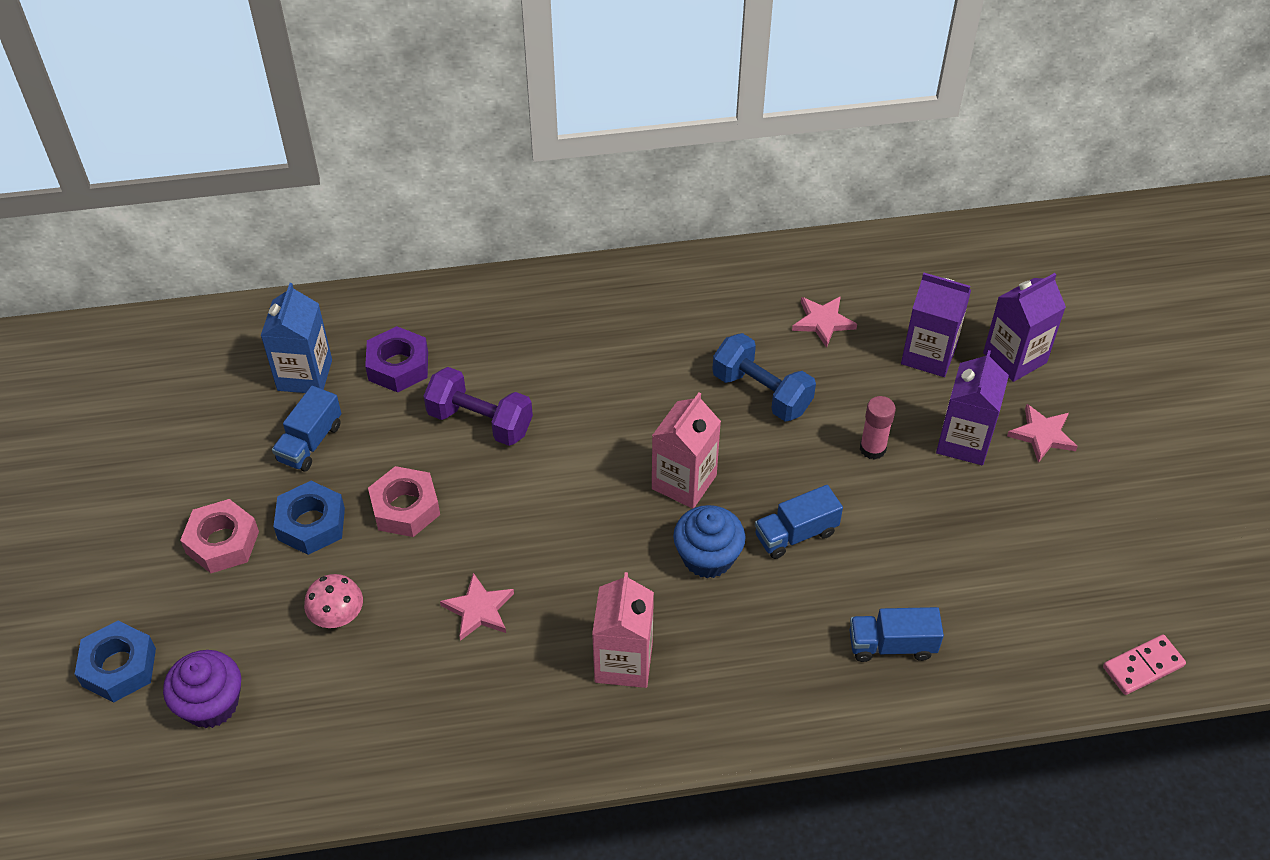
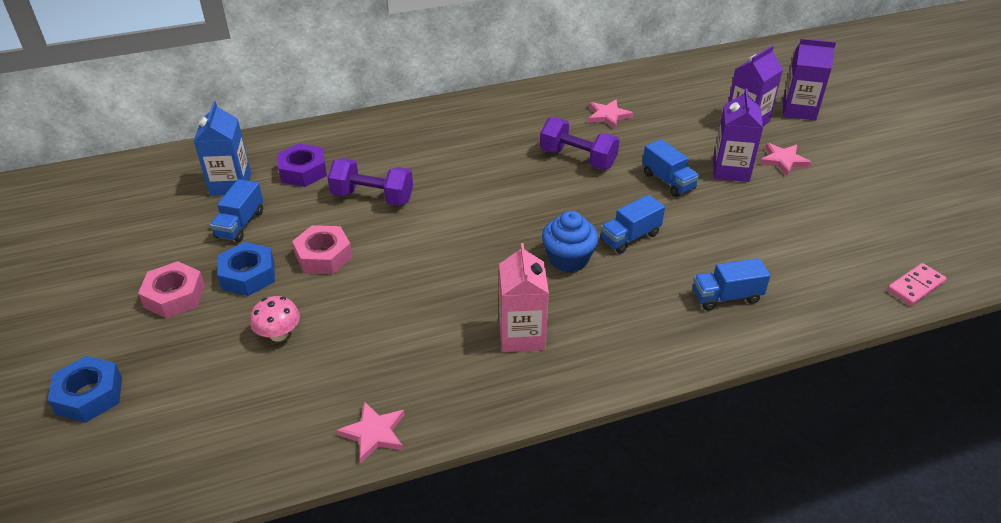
camera: 10 degrees left, 10 degrees down
purple cupcake [163,650,241,728] -> none
pink star [440,573,514,641] -> pink star moved to [337,401,404,463]
pink carton [652,393,721,509] -> none
blue dumbbell [712,333,816,421] -> purple dumbbell [540,117,619,170]
pink glue stick [860,396,896,460] -> blue truck [642,139,699,197]
purple carton [901,273,971,377] -> purple carton moved to [783,38,836,120]

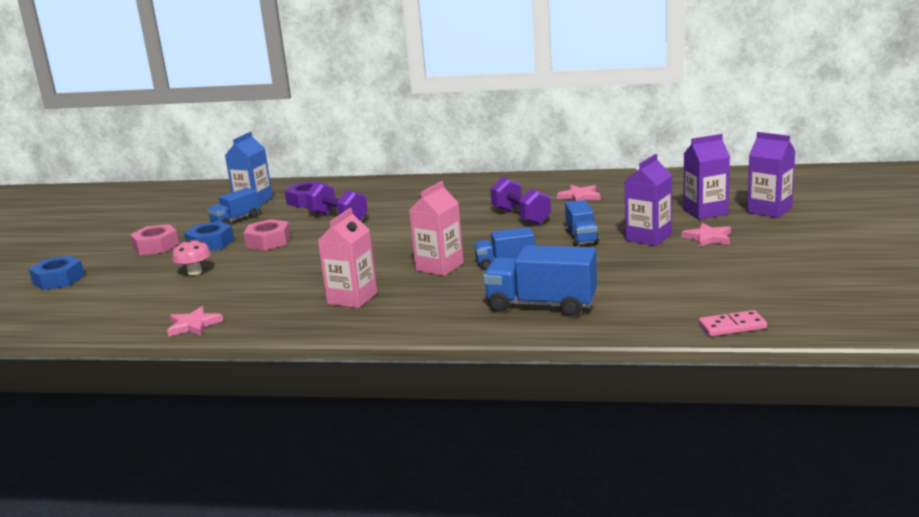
camera: 30 degrees right, 20 degrees down
blue cupcake [542,211,599,272] -> pink carton [409,181,464,276]
blue truck [693,258,771,310] -> blue truck [483,245,597,316], size x1.65

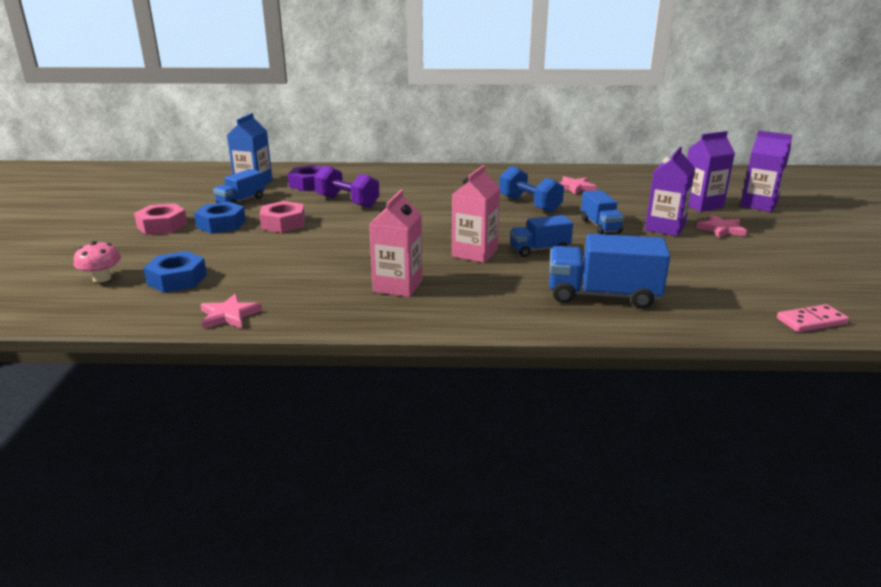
camera: 10 degrees left, 5 degrees up
blue nut [29,255,85,290] -> blue nut moved to [143,251,207,293]
pink mushroom [172,239,211,275] -> pink mushroom moved to [74,241,121,283]
purple dumbbell [490,177,551,225] -> blue dumbbell [499,166,564,213]

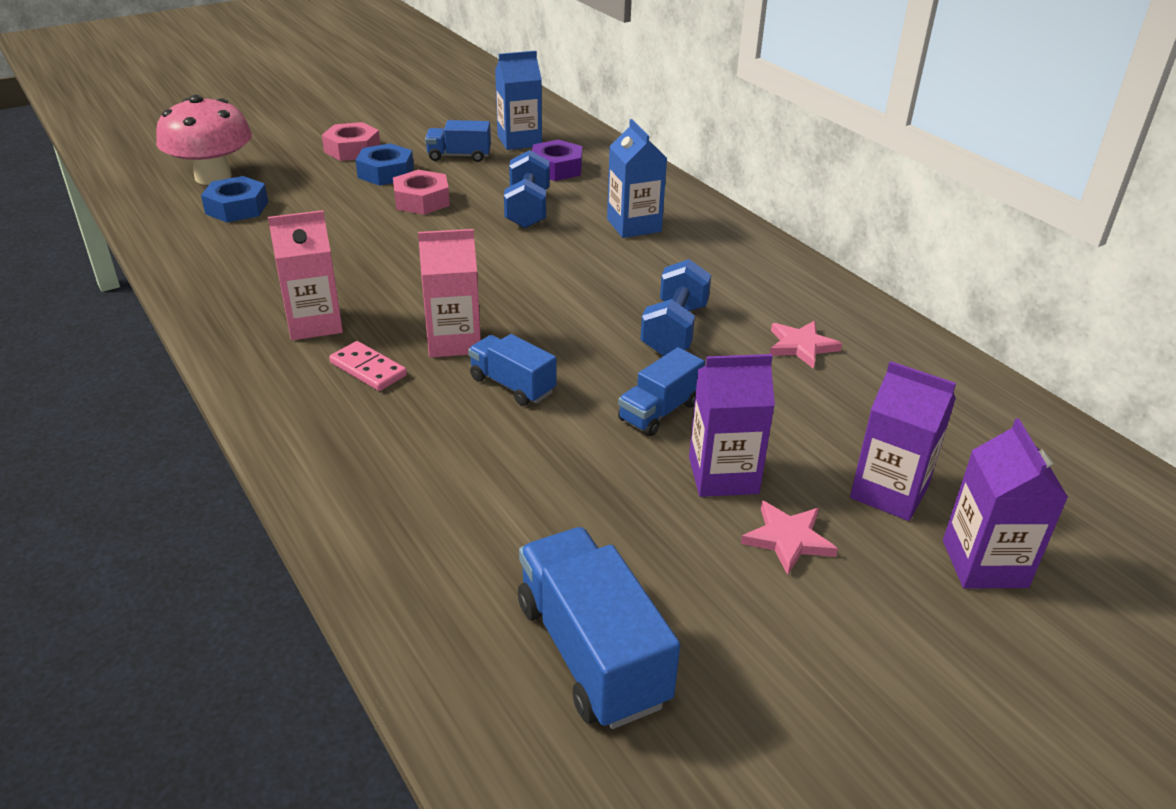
camera: 55 degrees right, 10 degrees up
pink mushroom [74,241,121,283] -> pink mushroom [156,94,252,185], size x2.00
pink star [200,294,262,329] -> none
purple dumbbell [314,165,379,208] -> blue dumbbell [504,150,550,228]
blue truck [549,234,670,309] -> blue truck moved to [518,527,680,729]
pink domino [777,304,849,332] -> pink domino moved to [329,341,407,391]
none -> blue carton [607,119,667,238]

